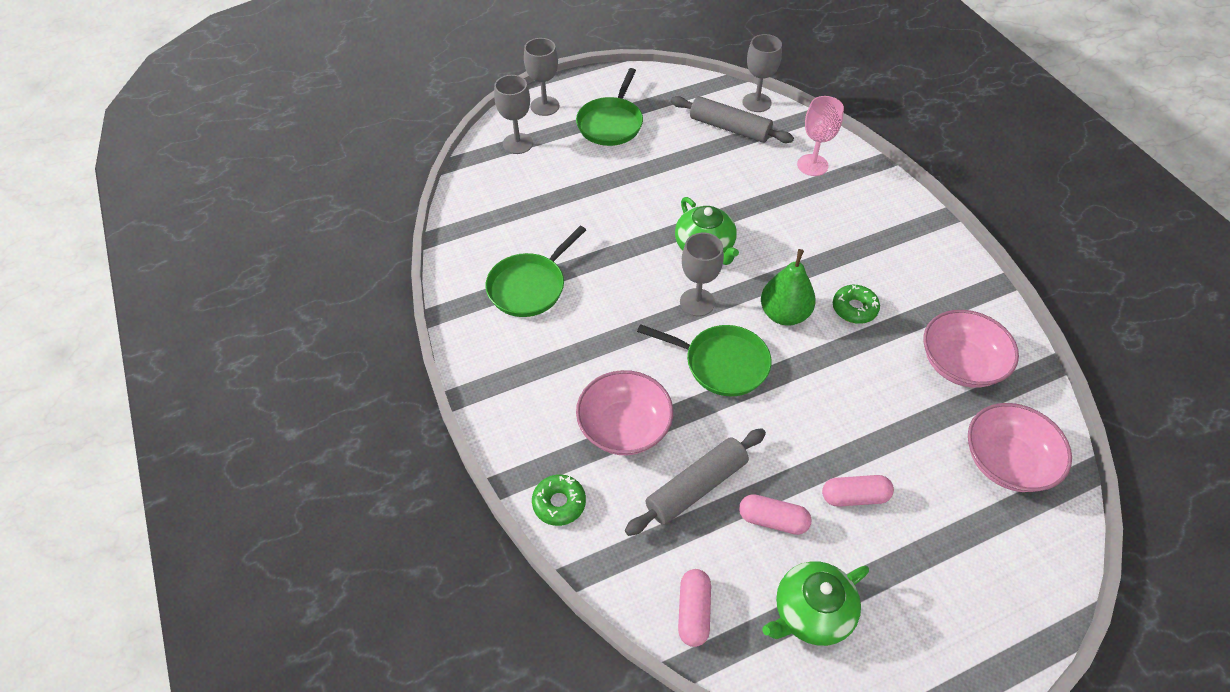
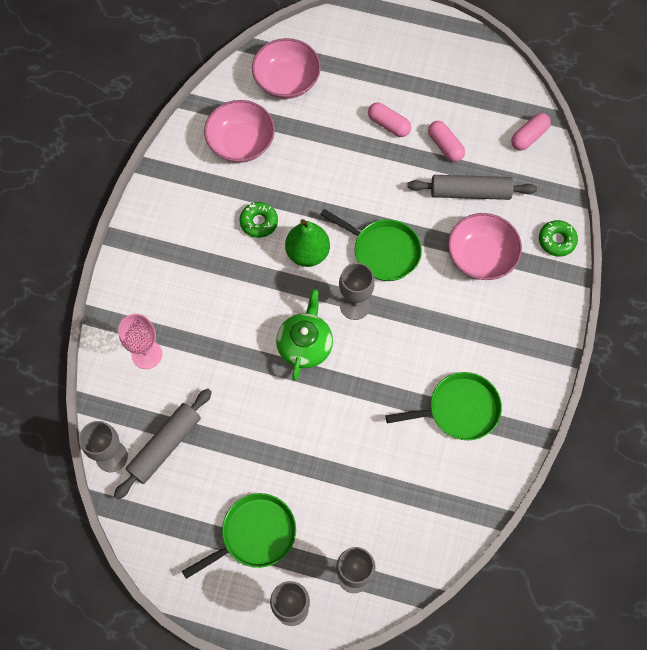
camera: 140 degrees left, 15 degrees up
green pan [637,324,771,396] -> green pan turned 150 degrees clockwise [320,209,422,281]
grey rolling pin [671,96,794,143] -> grey rolling pin turned 60 degrees clockwise [114,389,212,500]
green teapot [762,561,869,646] -> none

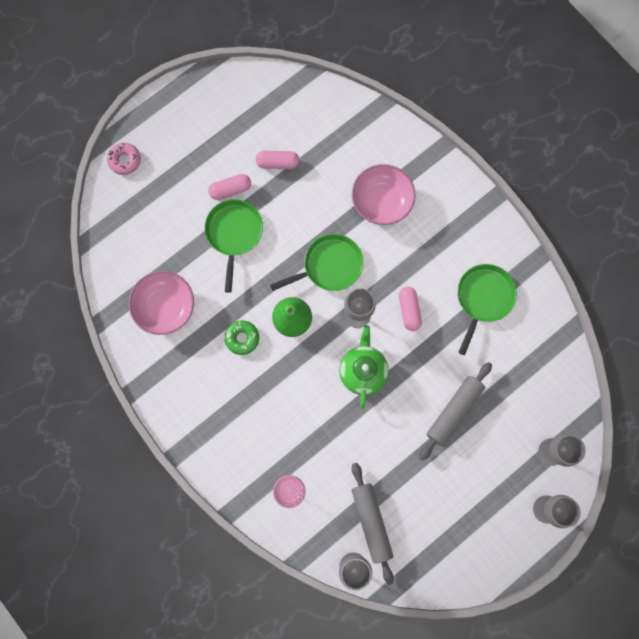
camera: 55 degrees left, 10 degrees up
green pan [182,493,296,579] -> green pan moved to [204,199,263,293]
pink bowl [252,38,321,99] -> none
green teapot [276,289,333,381] -> green teapot turned 45 degrees clockwise [339,325,389,409]
grey rolling pin [407,175,537,200] -> grey rolling pin moved to [419,362,492,460]
pink capsule [511,113,551,151] -> pink capsule moved to [399,287,422,331]
green donut [539,220,578,256] -> none
none -> pink donut [107,143,141,175]

